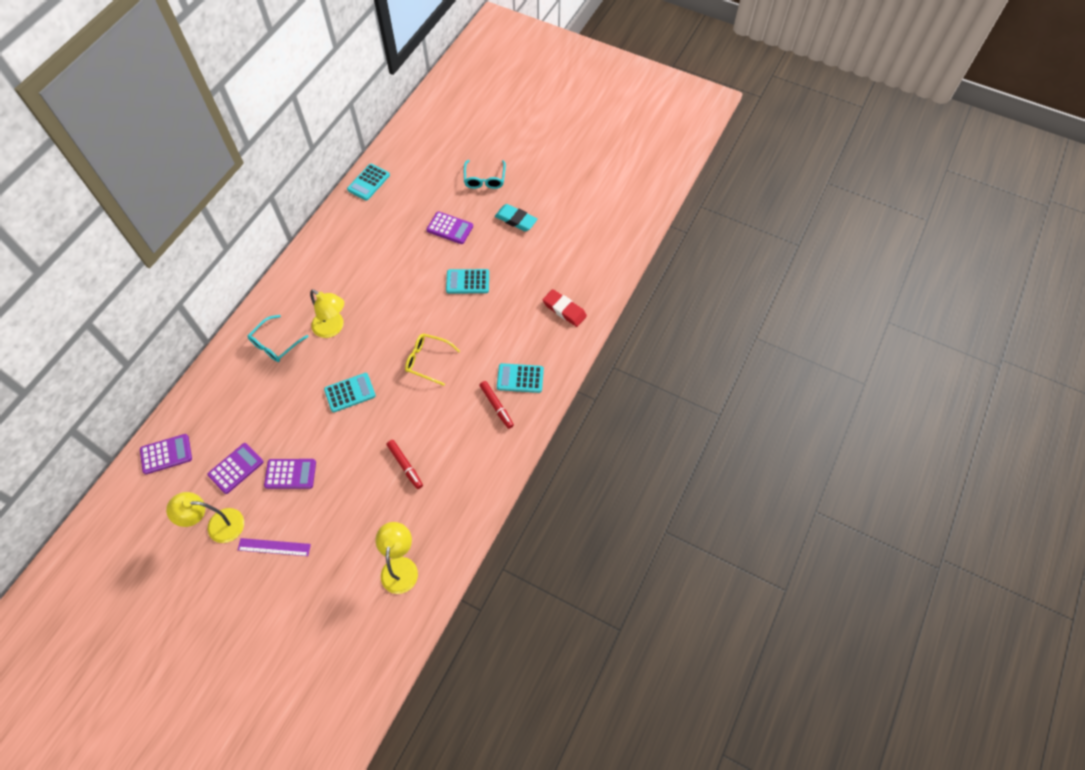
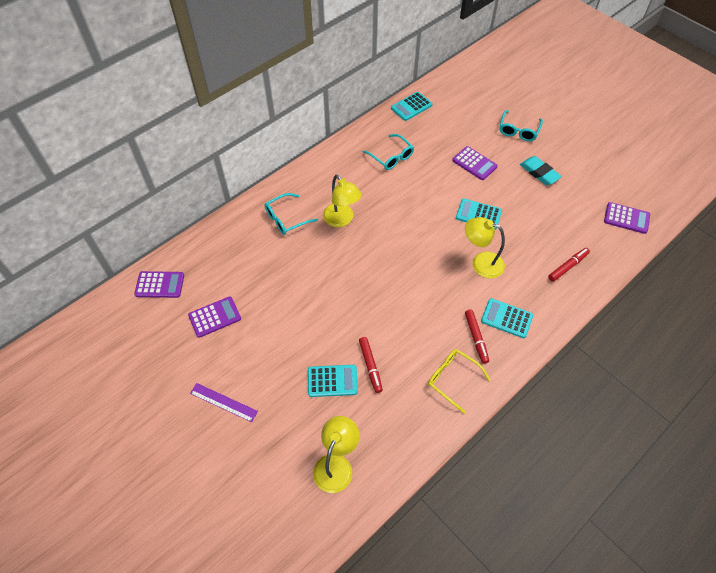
camera: 20 degrees right, 5 degrees down
yellow lamp [166,492,244,543] -> yellow lamp moved to [465,217,505,278]
purple calculator [264,459,316,489] -> purple calculator moved to [604,202,650,234]
turquoise calculator [324,373,376,412] -> turquoise calculator moved to [308,365,358,397]
yellow glasses [405,333,460,386] -> yellow glasses moved to [428,349,490,414]
red eraser [543,289,587,327] -> red marker [548,248,590,282]
none -> turquoise glasses [363,134,414,170]

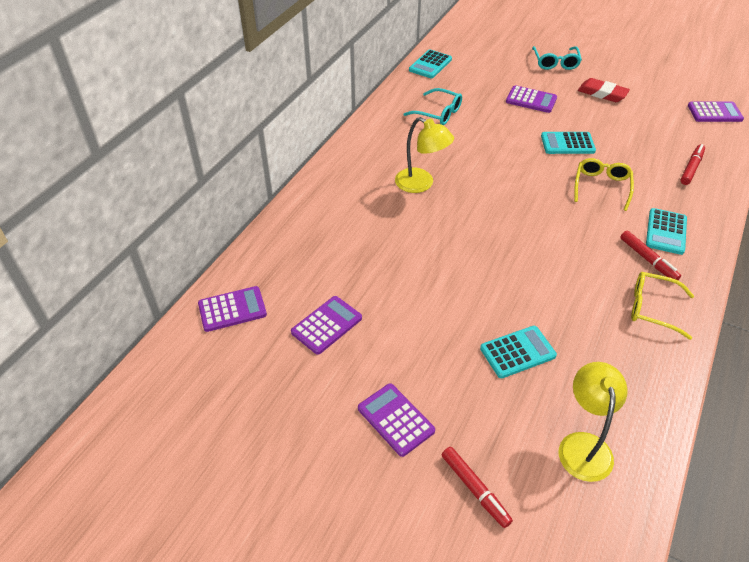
camera: 20 degrees left, 10 degrees down
purple ruler [190,383,258,422] -> purple calculator [358,383,435,457]
turquoise glasses [265,193,318,235] -> none
red marker [359,337,383,393] -> red marker moved to [442,447,513,528]
yellow lamp [465,217,505,278] -> yellow glasses [574,158,634,211]
turquoise calculator [481,298,533,338] -> turquoise calculator turned 75 degrees counterclockwise [646,208,687,255]
turquoise eraser [520,156,562,185] -> red eraser [578,78,630,102]

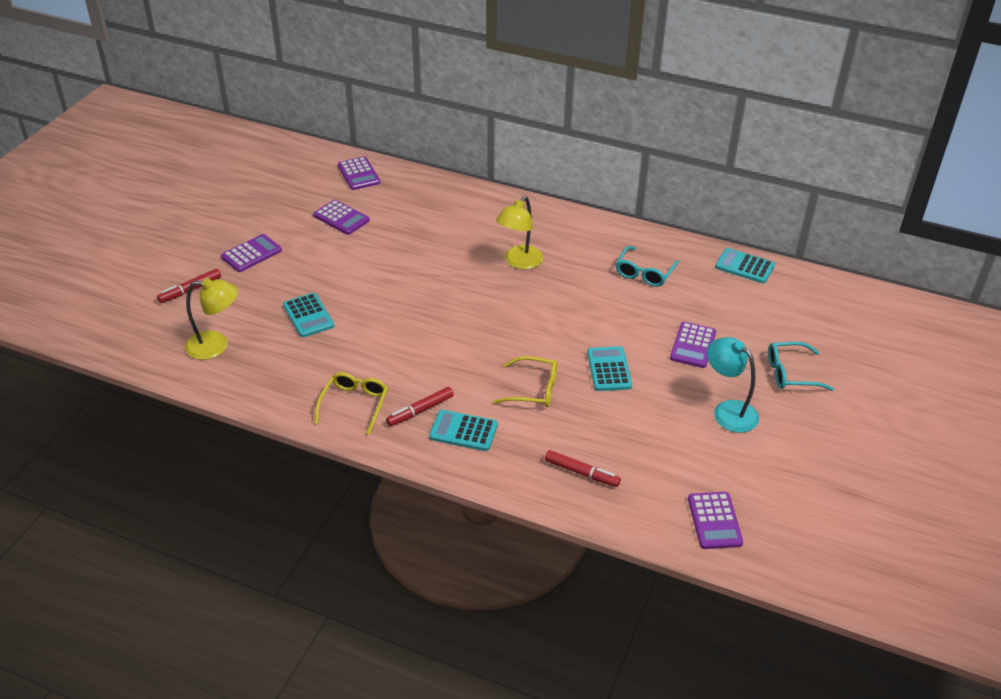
camera: 85 degrees right, 5 degrees down
red eraser [578,78,630,102] -> turquoise lamp [707,337,759,433]

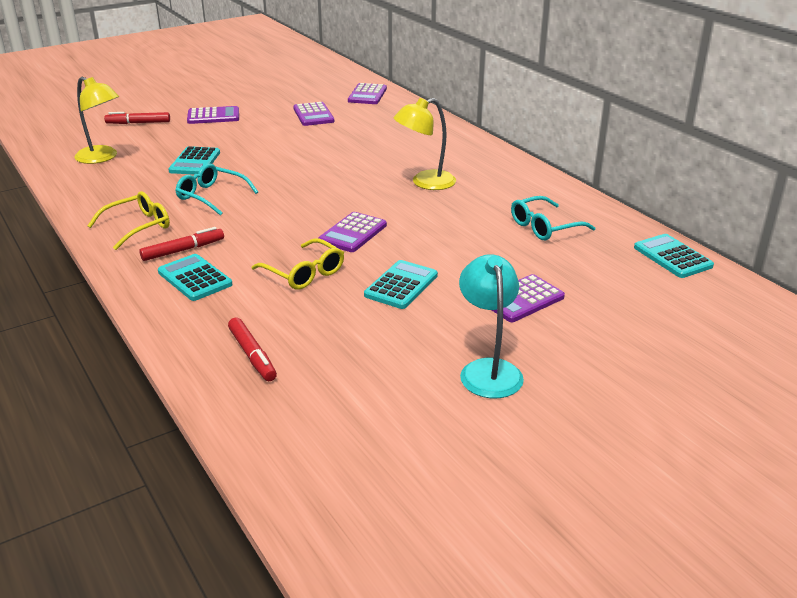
camera: 35 degrees right, 10 degrees down
red marker [386,387,454,426] -> red marker turned 150 degrees clockwise [139,227,224,261]
purple calculator [688,492,743,549] -> purple calculator moved to [318,212,387,252]
turquoise glasses [768,342,834,391] -> turquoise glasses moved to [175,164,258,216]

